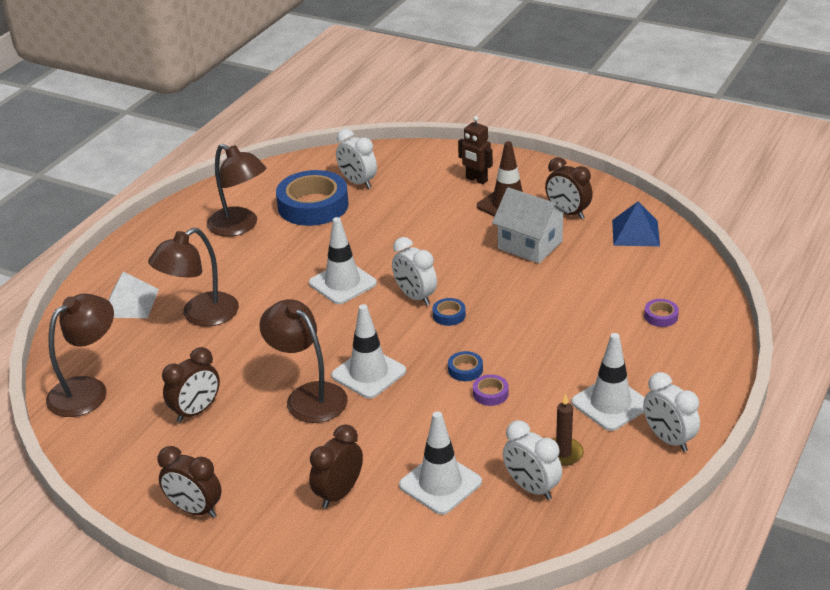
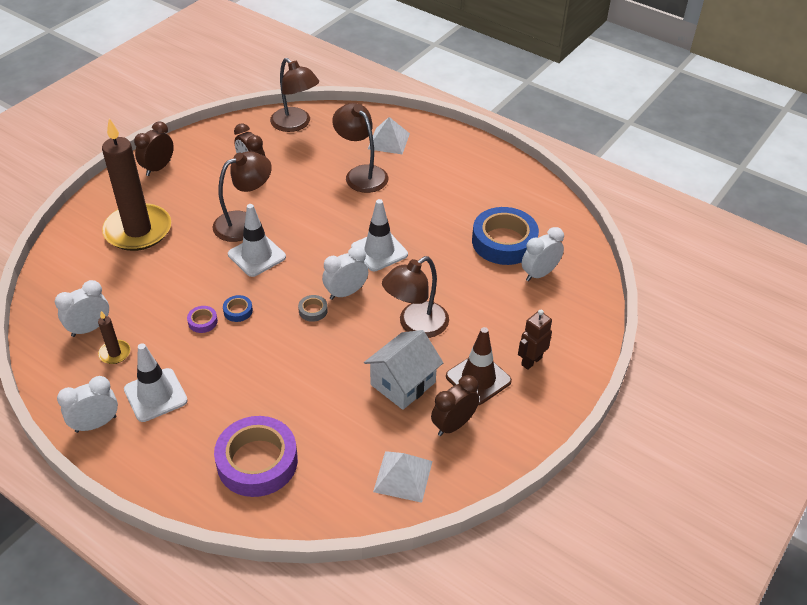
camera: 95 degrees right, 10 degrees up
brown lamp [207,144,266,237] -> brown lamp moved to [382,256,449,338]
brown clock [309,424,363,508] -> brown candle [102,118,171,251]
white traffic cone [399,411,482,515] -> none
blue tape [432,298,466,326] -> grey tape [298,295,328,322]
blue pyramid [612,202,660,246] -> white pyramid [373,451,433,503]
purple tape [644,299,679,327] -> purple tape [214,416,298,497], size x2.43

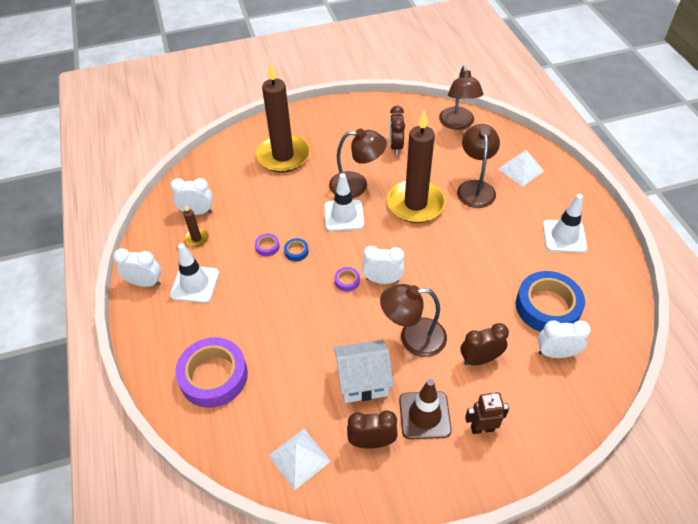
camera: 40 degrees right, 5 degrees up
brown clock [134,121,174,176] -> brown clock moved to [460,323,509,366]
grey tape [298,295,328,322] -> purple tape [334,267,360,291]
white traffic cone [351,199,408,271] -> white traffic cone moved to [543,194,587,253]
none -> brown candle [387,110,446,223]

